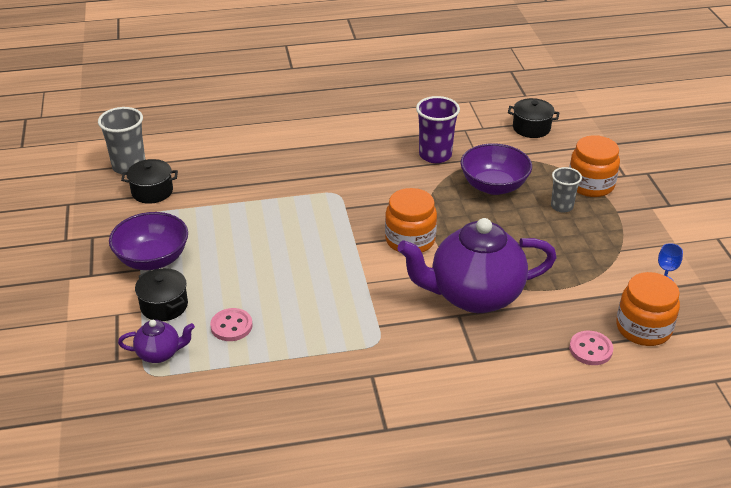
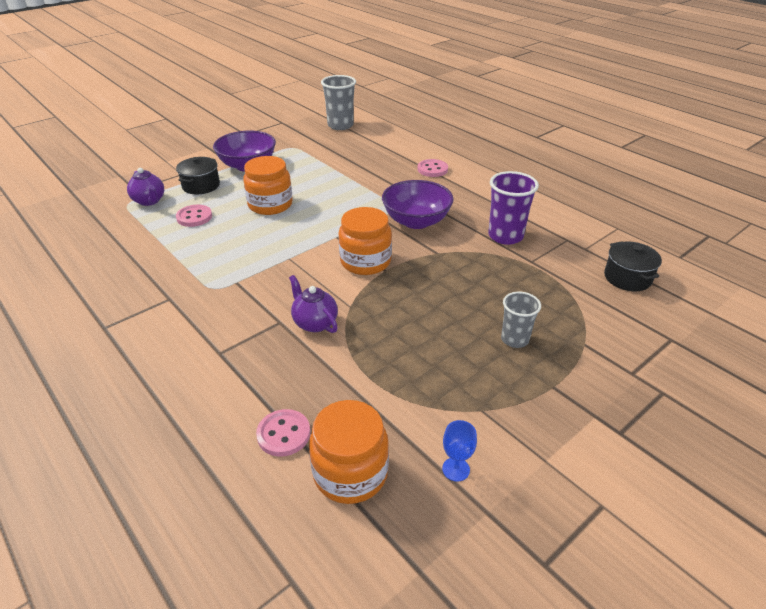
camera: 60 degrees right, 0 degrees up
black pot [121,159,178,204] -> none
purple teapot [397,218,557,313] -> purple teapot [289,275,338,333], size x0.45
purple bowl [460,143,532,195] -> purple bowl moved to [382,180,454,229]
orange jar [569,135,620,197] -> orange jar moved to [243,156,293,215]
none -> pink button [417,159,448,177]

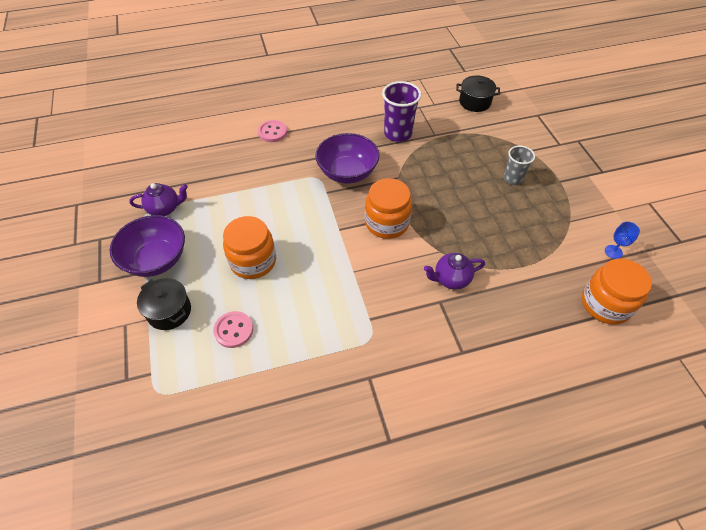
camera: 65 degrees left, 15 degrees up
purple teapot [127,168,164,206] -> purple teapot moved to [129,183,188,216]
pink button [256,409,310,457] -> none
grey cup [321,75,356,130] -> none

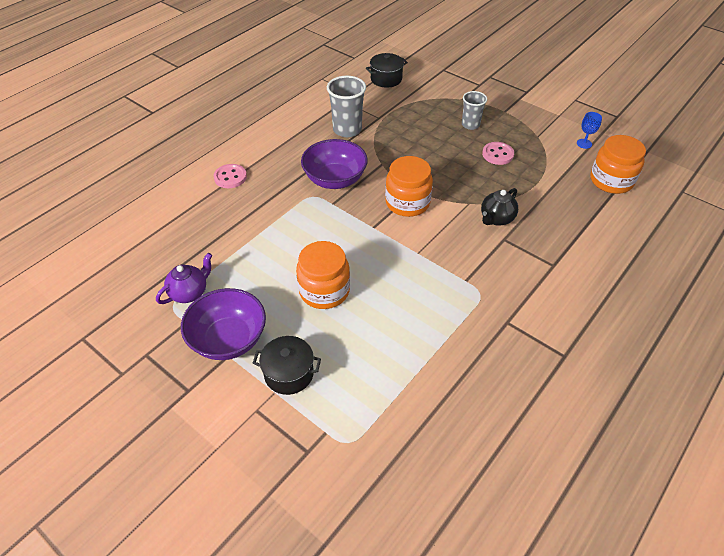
camera: 35 degrees left, 5 degrees down
pink button [213,311,253,348] -> pink button moved to [482,142,514,165]
purple cup [382,81,421,142] -> grey cup [327,76,366,137]
purple teapot [424,253,485,290] -> black teapot [481,188,518,226]

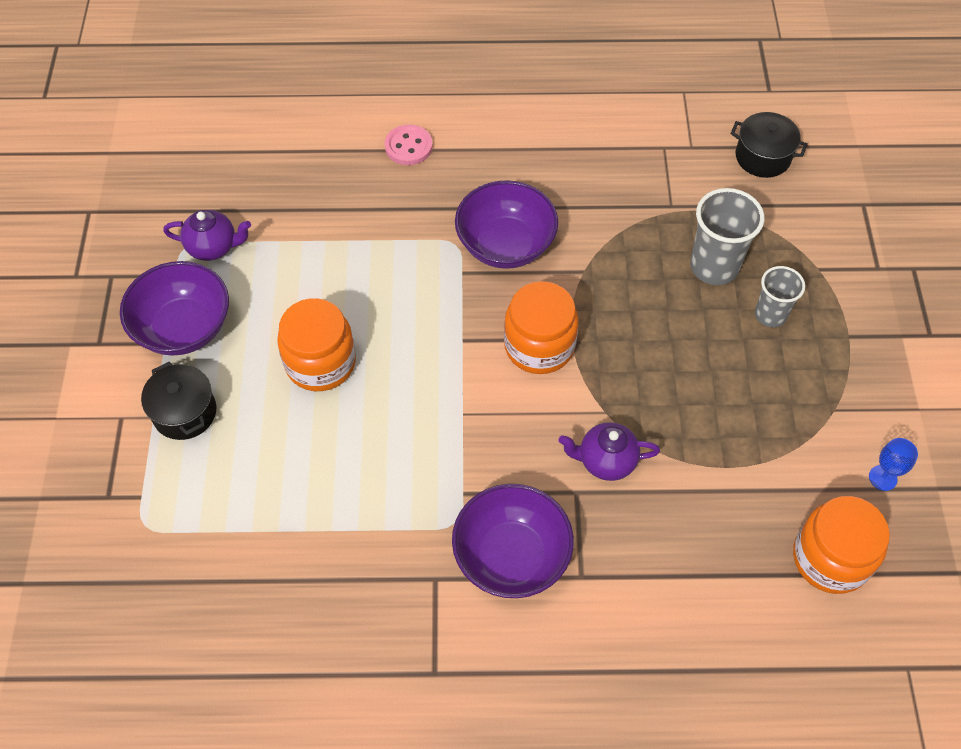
camera: 50 degrees right, 10 degrees up
grey cup [327,76,366,137] -> grey cup moved to [690,188,765,285]
black teapot [481,188,518,226] -> purple teapot [559,422,660,481]
pink button [482,142,514,165] -> none
none -> purple bowl [452,484,574,598]

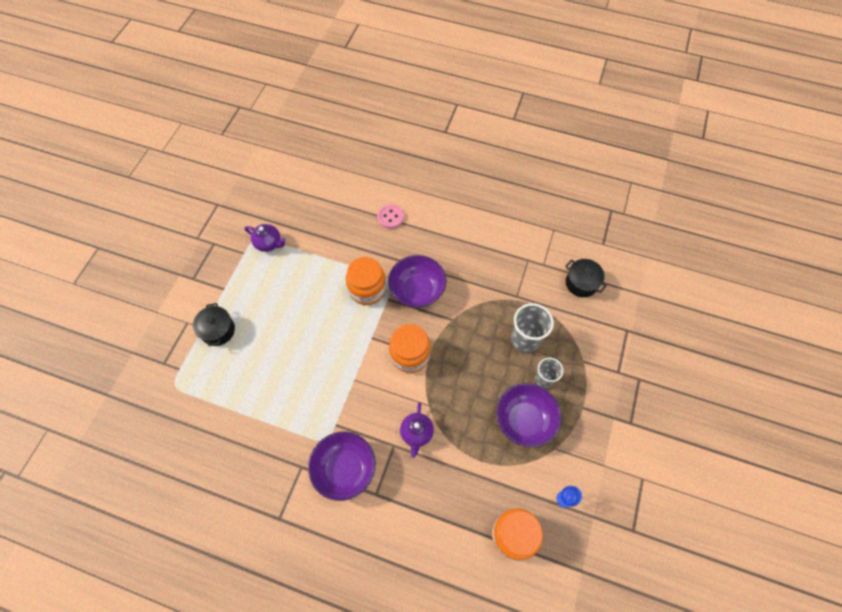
camera: 20 degrees right, 5 degrees up
purple bowl [120,261,229,356] -> purple bowl moved to [496,383,561,447]
orange jar [277,298,356,391] -> orange jar moved to [346,257,386,305]
purple teapot [559,422,660,481] -> purple teapot turned 105 degrees counterclockwise [400,402,434,458]

